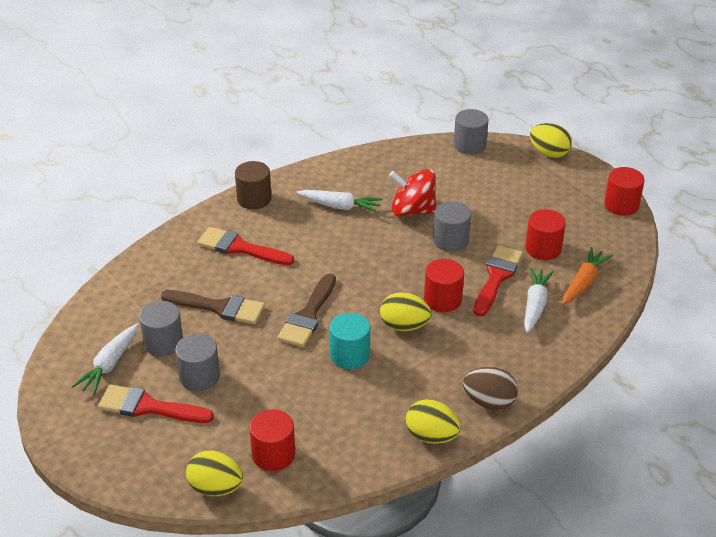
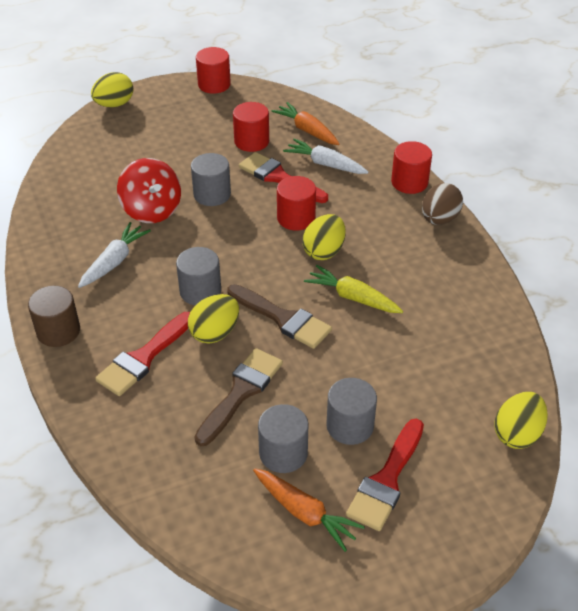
camera: 75 degrees left, 5 degrees up
white carrot [72,324,138,395] -> orange carrot [253,468,365,552]
red cylinder [249,409,295,471] -> red cylinder moved to [391,141,432,194]
turquoise cylinder [330,313,370,369] -> yellow carrot [304,265,403,313]
red spinning top [389,169,436,217] -> red spinning top turned 60 degrees counterclockwise [117,158,181,223]
yellow egg [406,400,461,444] -> yellow egg moved to [188,294,239,343]
grey cylinder [454,109,489,155] -> grey cylinder moved to [176,247,221,305]

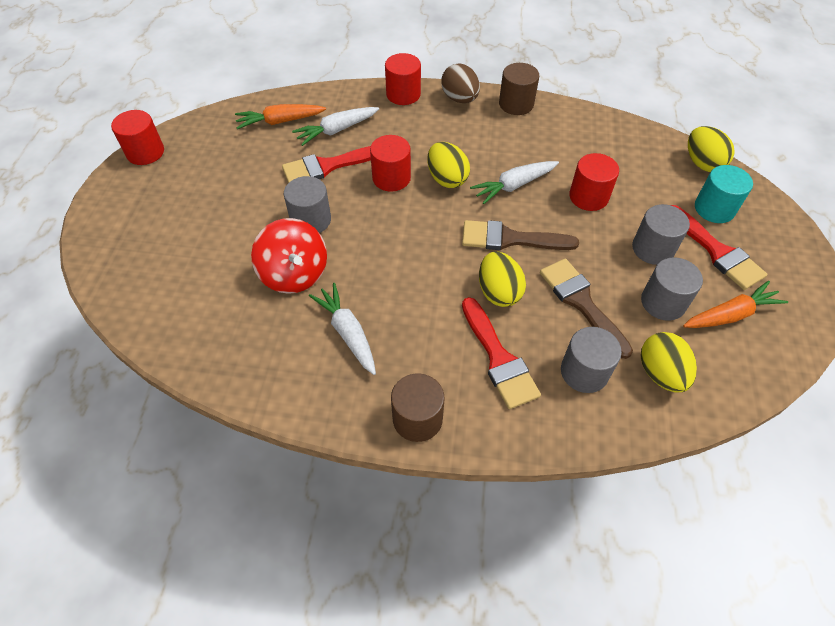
camera: 60 degrees left, 10 degrees up
yellow egg [91,72,133,107] -> yellow egg moved to [641,332,697,393]
red spinning top [117,158,181,223] -> red spinning top turned 60 degrees clockwise [251,218,327,294]
grey cylinder [176,247,221,305] -> grey cylinder moved to [561,327,622,393]
brown brush [227,284,332,349] -> brown brush turned 150 degrees counterclockwise [462,220,579,250]
red cylinder [233,102,269,152] -> red cylinder moved to [569,153,619,211]
yellow carrot [304,265,403,313] -> white carrot [470,161,559,204]
none -> brown cylinder [499,63,539,115]
none -> turquoise cylinder [695,165,753,223]

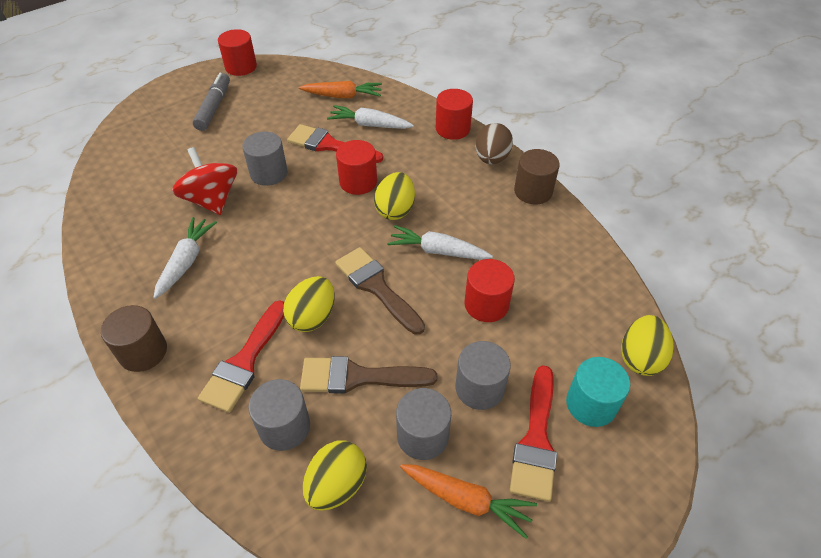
camera: 45 degrees right, 5 degrees down
orange carrot [235,104,326,129] -> orange carrot turned 150 degrees clockwise [299,81,382,98]
red spinning top [251,218,327,294] -> red spinning top turned 135 degrees clockwise [172,147,237,215]
brown brush [540,259,633,359] -> brown brush turned 105 degrees counterclockwise [300,356,437,394]
none -> grey marker [193,73,230,131]

